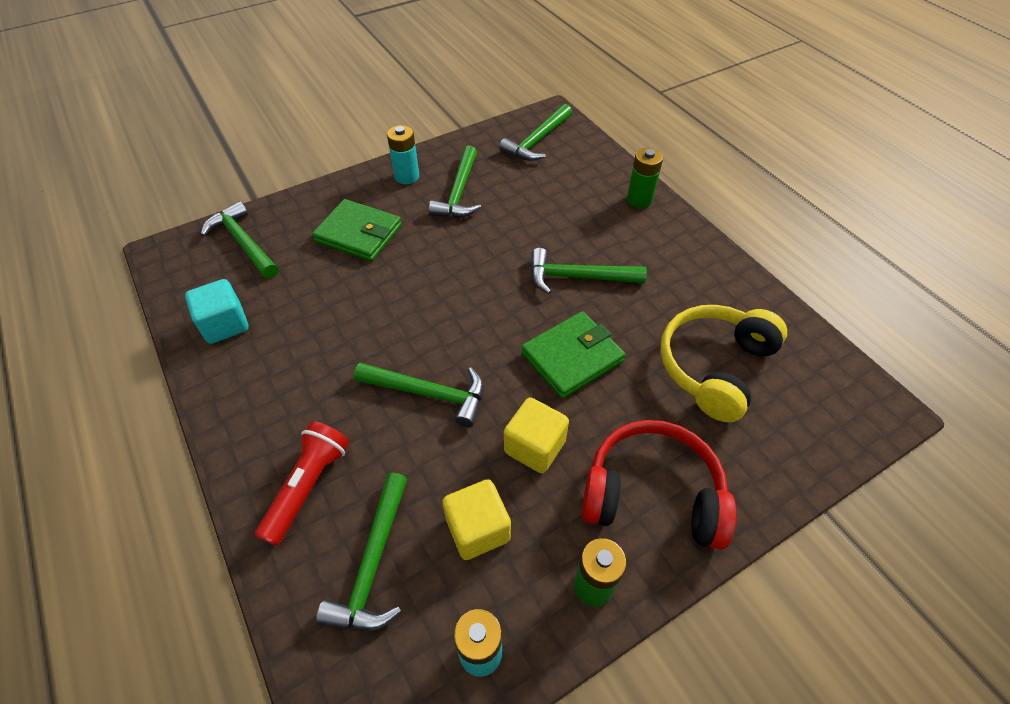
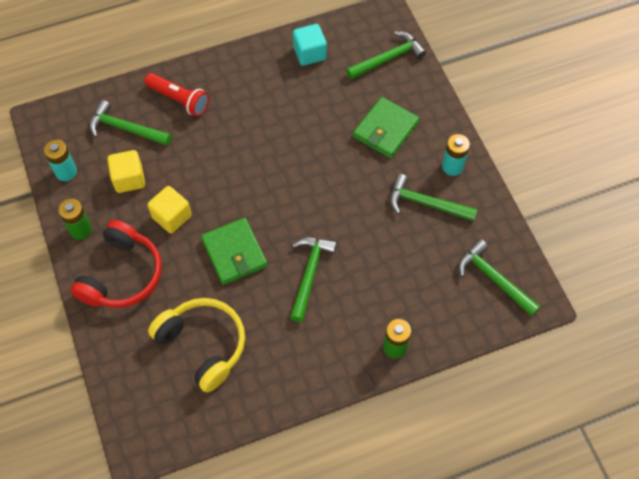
camera: 100 degrees right, 10 degrees up
green hammer [354,363,484,427] -> none

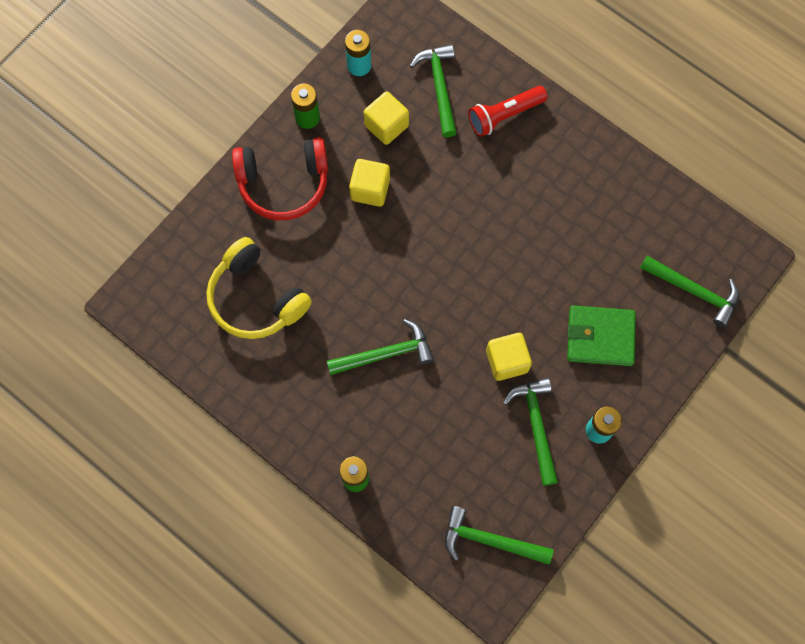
camera: 60 degrees right, 10 degrees up
red flashlight [145,73,209,116] -> red flashlight turned 60 degrees clockwise [468,86,547,137]
yellow headphones [148,298,245,393] -> yellow headphones turned 120 degrees clockwise [206,237,312,339]
green wallet [201,218,268,285] -> none
turquoise cube [293,24,327,66] -> none
green hammer [458,239,540,316] -> green hammer turned 90 degrees counterclockwise [445,506,553,565]
none -> yellow cube [486,333,532,381]

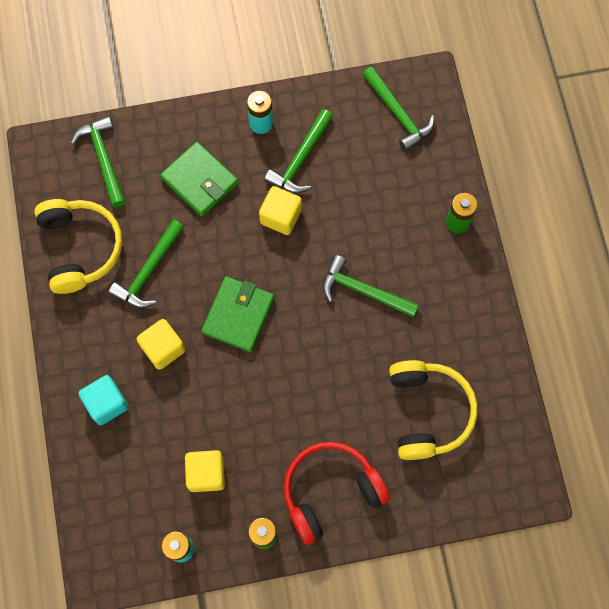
camera: 140 degrees left, 0 degrees up
red headphones [232,137,328,220] -> red headphones turned 60 degrees counterclockwise [284,441,390,545]
yellow cube [349,159,390,207] -> yellow cube moved to [137,319,185,370]
green hammer [410,44,457,137] -> green hammer moved to [109,219,184,308]
red flashlight [468,86,547,137] -> turquoise cube [78,375,128,425]
none -> yellow headphones [34,199,122,294]
none -> green wallet [201,276,274,352]

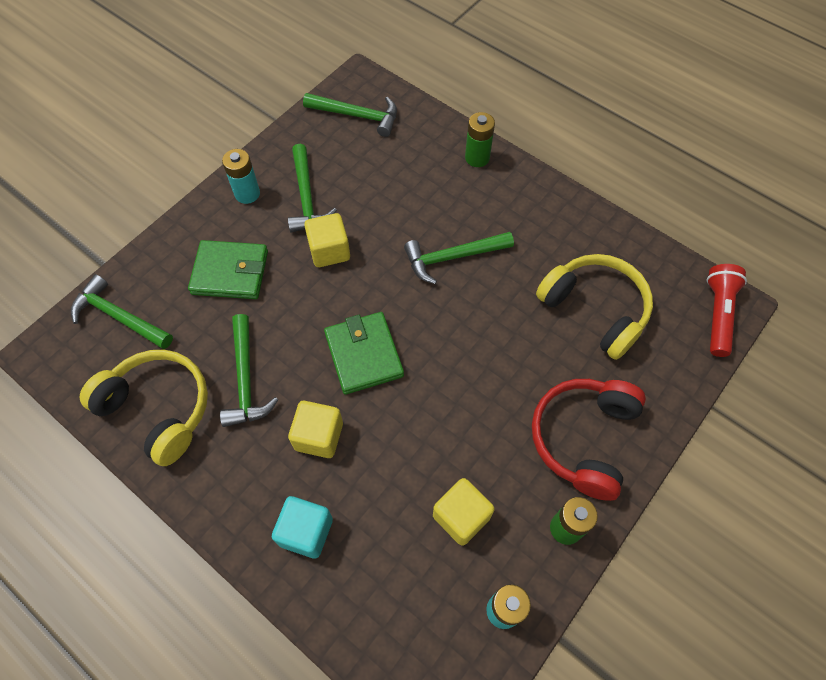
camera: 40 degrees left, 10 degrees down
none -> red flashlight [707,264,747,357]

